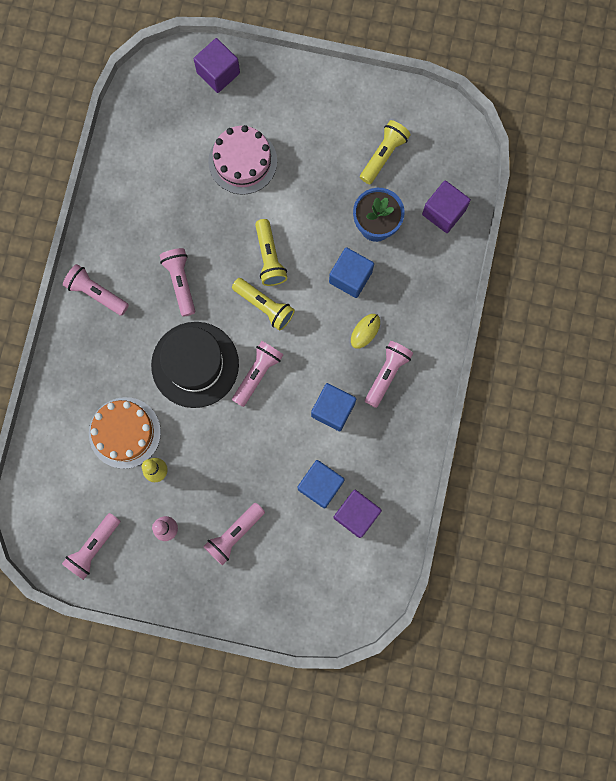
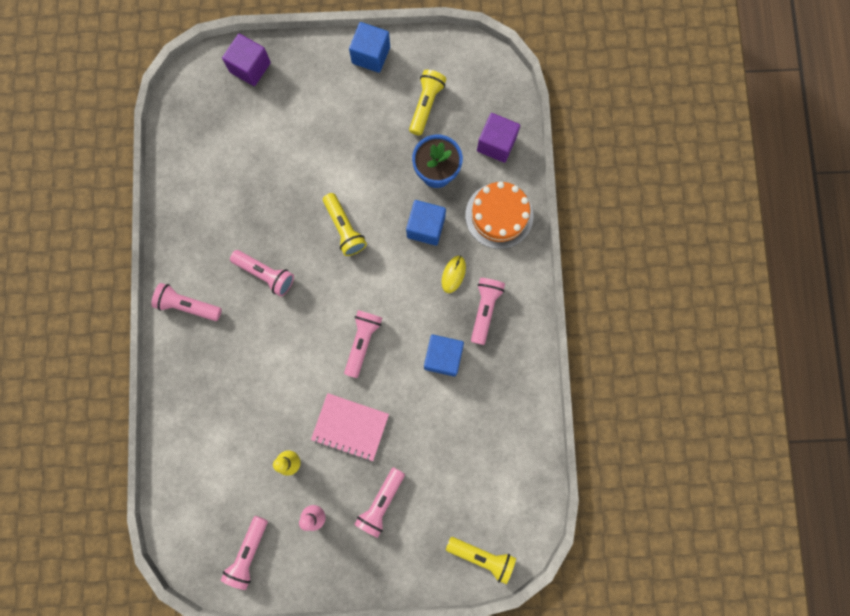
camera: 15 degrees left, 0 degrees up
orange cake [89,397,161,469] -> orange cake moved to [465,181,533,249]
black hat [151,322,239,408] -> none
pink flashlight [160,248,195,317] -> pink flashlight turned 150 degrees clockwise [230,250,294,296]
pink cake [208,125,277,195] -> none
yellow flashlight [232,278,295,331] -> yellow flashlight moved to [446,537,516,585]
blue cube [298,460,345,508] -> blue cube moved to [349,22,390,73]
purple cube [333,490,382,538] -> none
none -> pink notebook [311,393,389,461]

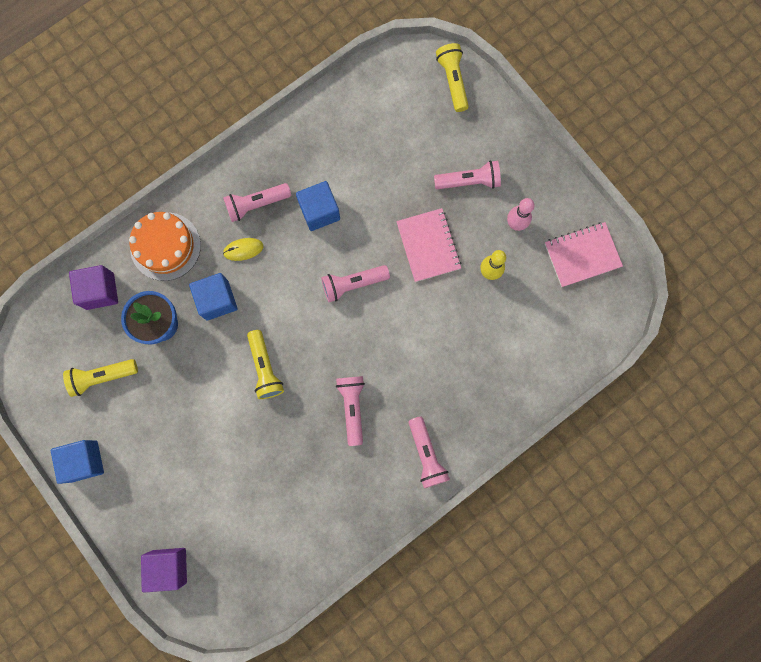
camera: 125 degrees left, 0 degrees up
pink flashlight [221,516,268,590] -> pink notebook [545,222,623,287]
yellow flashlight [323,193,367,256] -> yellow flashlight turned 135 degrees clockwise [247,330,284,399]

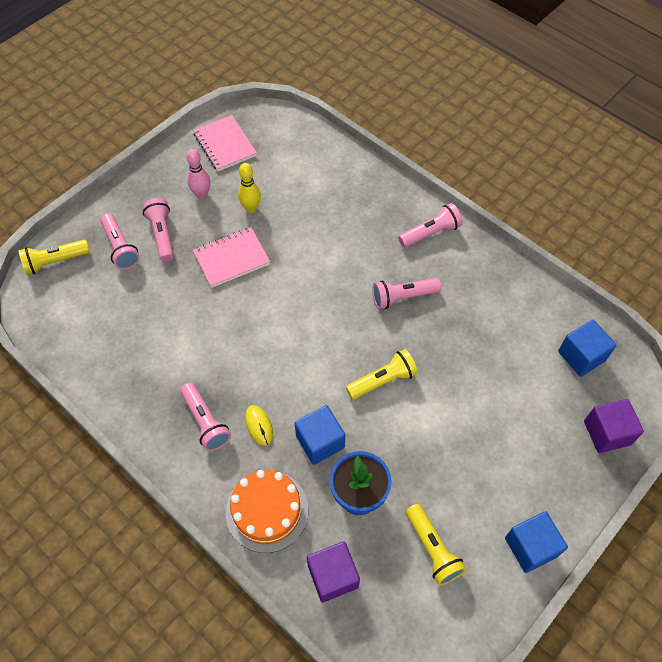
camera: 100 degrees left, 20 degrees down
blue cube [296,181,340,231] -> blue cube moved to [558,320,617,377]
pink flashlight [321,265,390,302] -> pink flashlight moved to [100,213,140,270]

